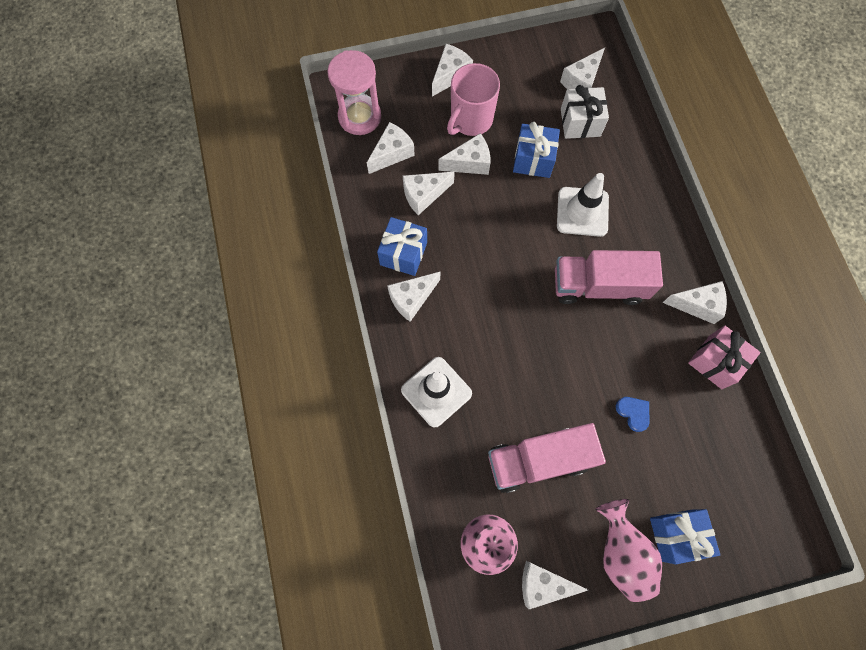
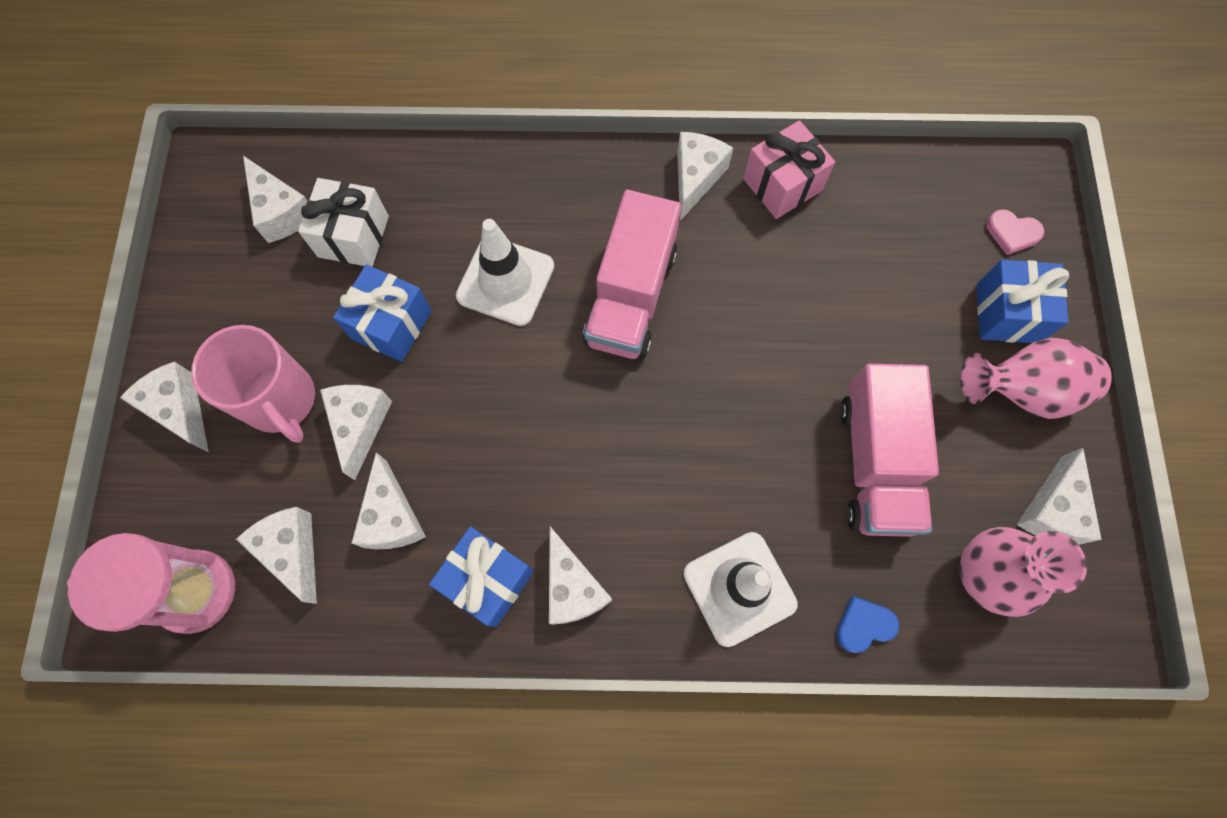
camera: 75 degrees left, 0 degrees up
blue heart [616,397,650,432] -> blue heart moved to [836,596,899,653]
none -> pink heart [987,209,1044,255]

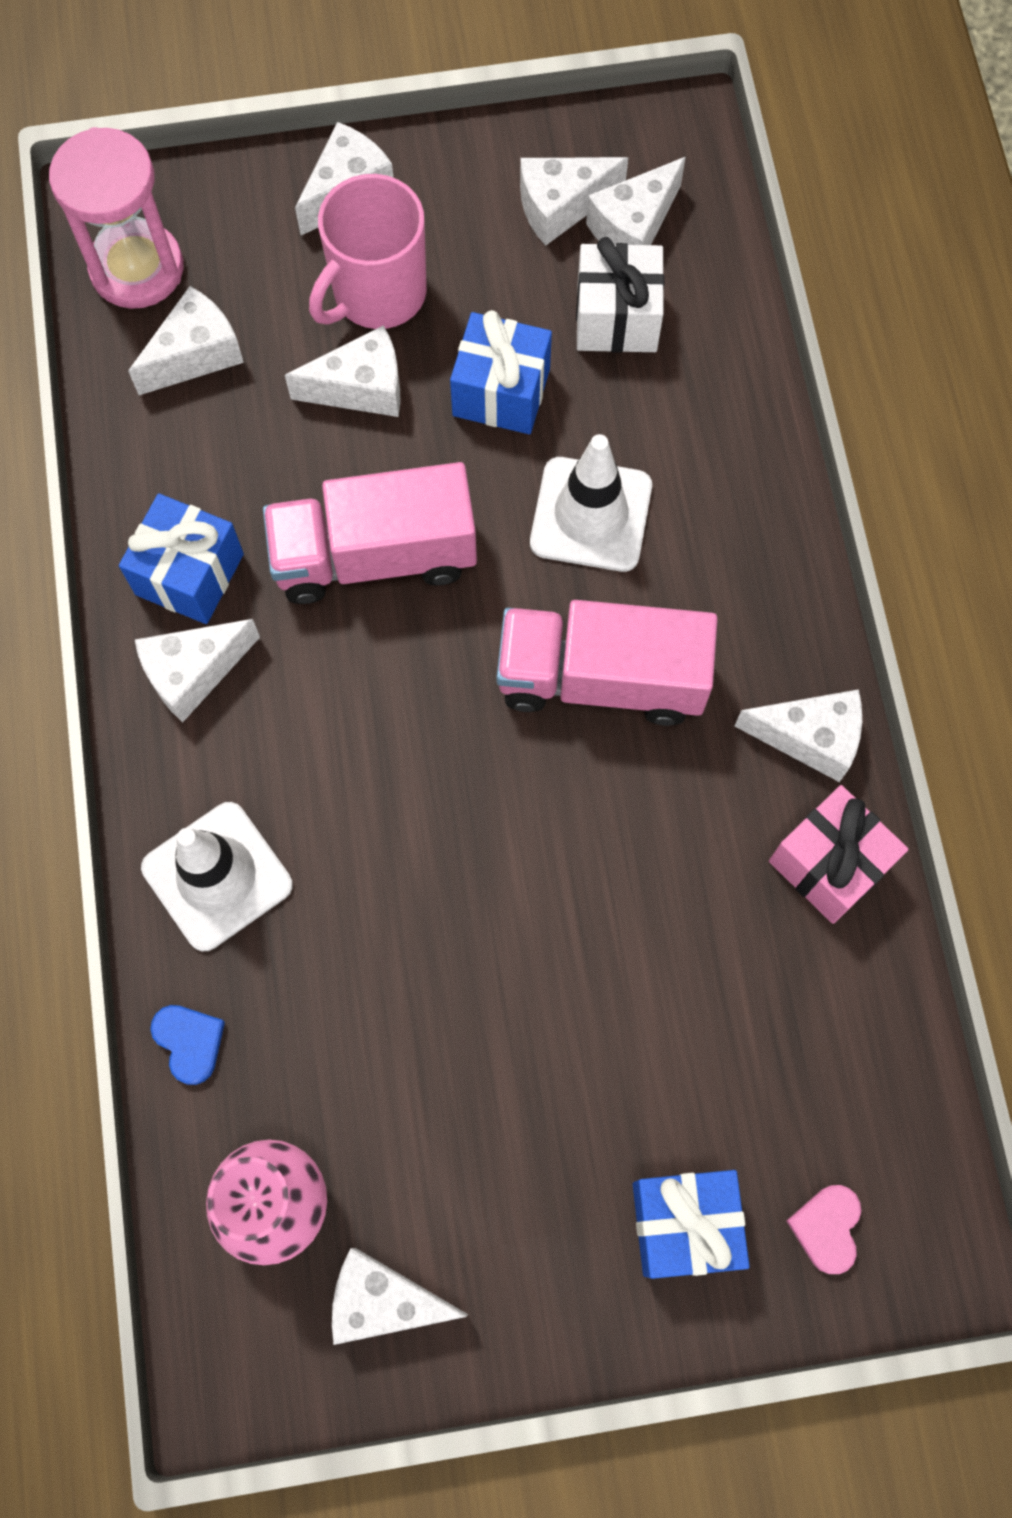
camera: 80 degrees right, 0 degrees up
white cheese [352,452,426,549] -> white cheese moved to [520,157,628,246]
pink truck [840,364,939,537] -> pink truck moved to [263,462,477,604]
pink vase [960,338,1112,419] -> none

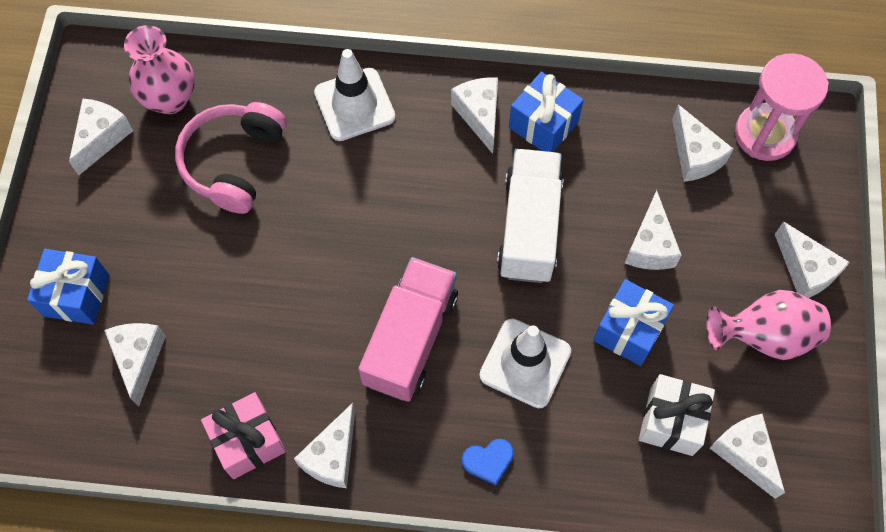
camera: 105 degrees right, 5 degrees down
blue heart [150,1005,225,1085] -> blue heart moved to [462,439,514,485]
pink truck [263,462,477,604] -> white truck [497,149,564,283]
pink mug [309,174,427,329] -> none
white cheese [520,157,628,246] -> white cheese moved to [104,323,166,407]
pink heart [786,1185,861,1274] -> none
none -> pink headphones [175,102,287,214]
none -> pink vase [706,290,831,360]

